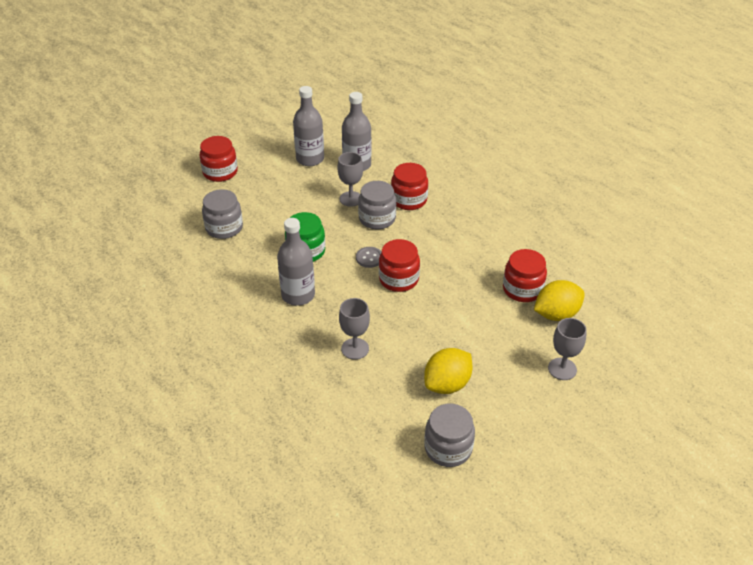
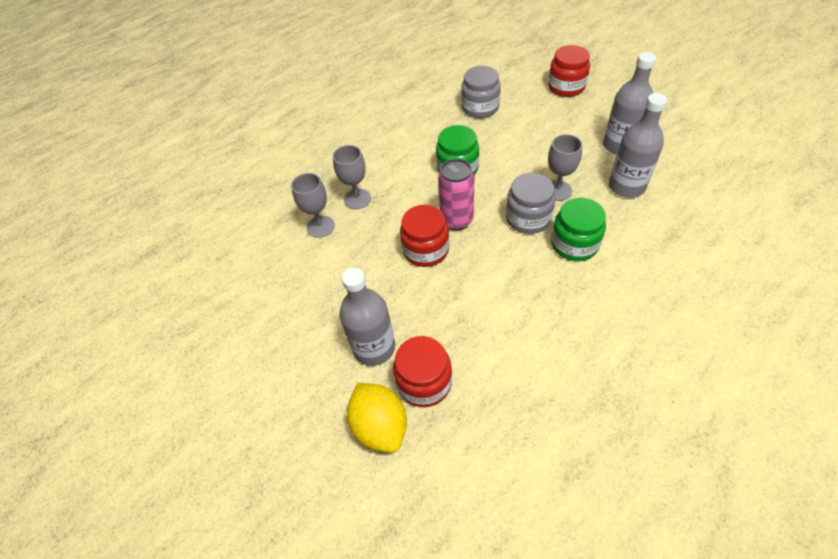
camera: 90 degrees right, 10 degrees up
grey bottle [277,218,315,306] -> grey bottle moved to [339,268,395,366]
grey button [356,247,382,268] -> pink can [438,159,474,230]
red jar [391,163,428,210] -> green jar [551,198,606,261]
yellow lemon [424,348,473,394] -> none
grey jar [424,404,475,467] -> none
grey goblet [548,318,587,380] -> grey goblet moved to [333,145,371,209]

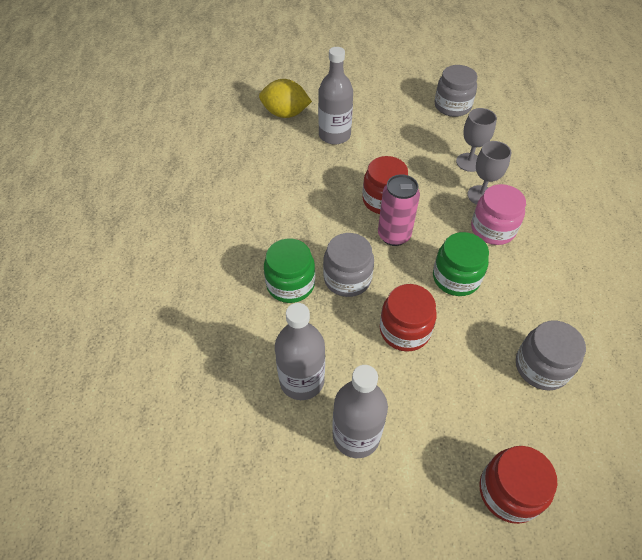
camera: 125 degrees right, 0 degrees up
red jar [393,336,452,407] -> red jar moved to [380,284,437,351]
grey goblet [548,134,582,201] -> none
none -> grey jar [435,65,477,117]
none -> pink jar [471,184,526,245]

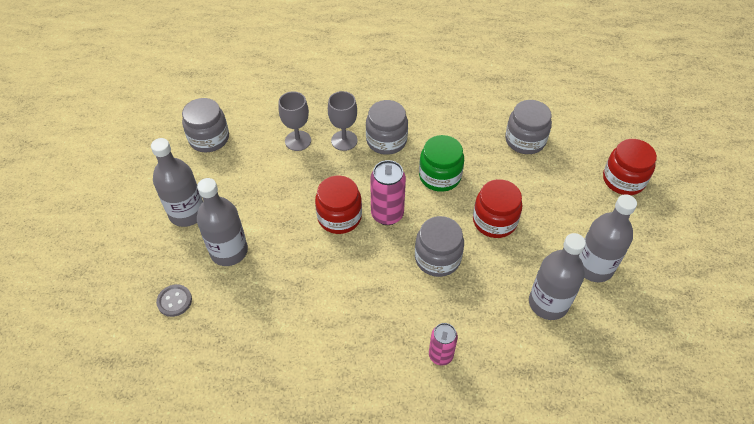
camera: 85 degrees left, 0 degrees up
yellow lemon [259,79,312,118] -> grey button [156,284,192,317]
green jar [264,239,315,303] -> none
pink jar [471,184,526,245] -> grey jar [366,100,408,155]
none -> grey bottle [151,138,203,227]
none -> pink can [429,323,458,365]

